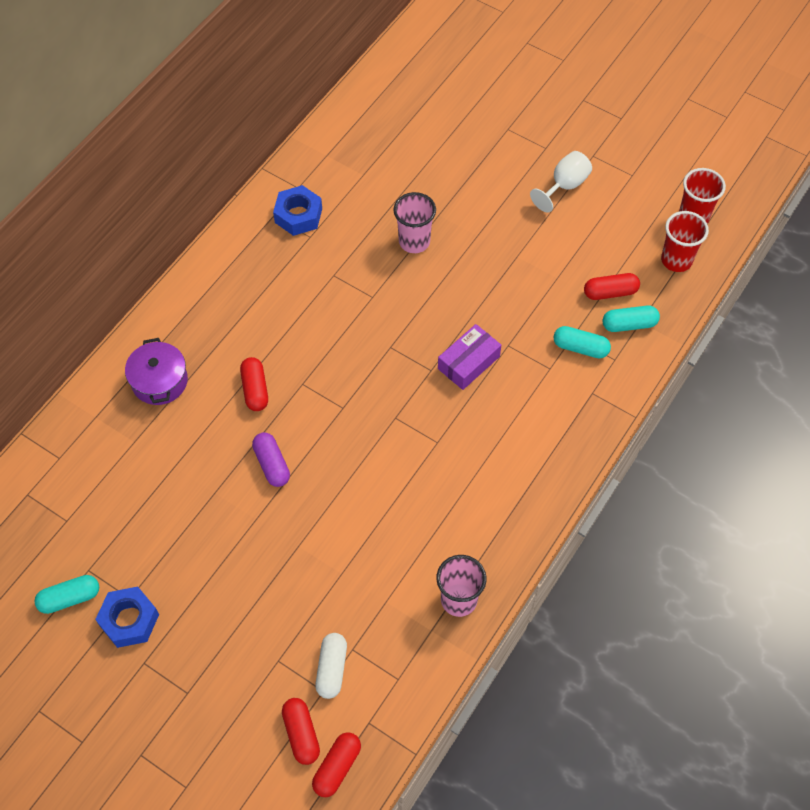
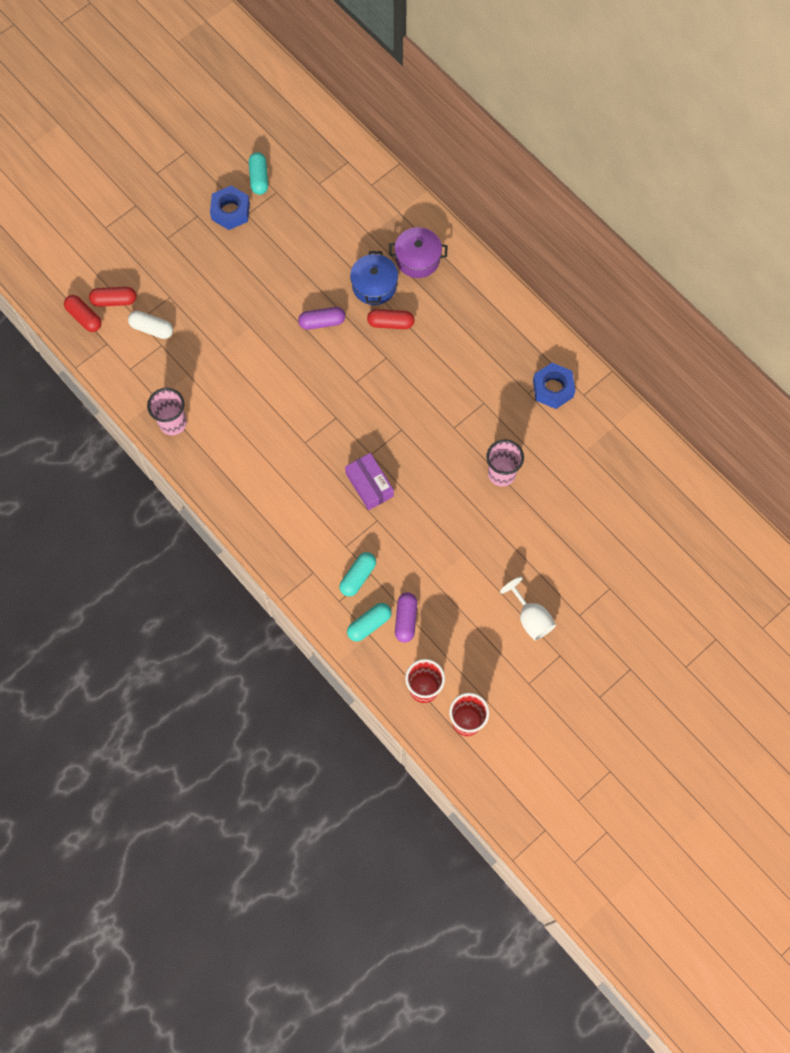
camera: 105 degrees right, 10 degrees up
red capsule [584,273,640,300] -> purple capsule [395,592,417,643]
turquoise capsule [603,305,660,332] -> turquoise capsule turned 45 degrees clockwise [347,603,392,641]
none -> blue pot [350,251,398,305]

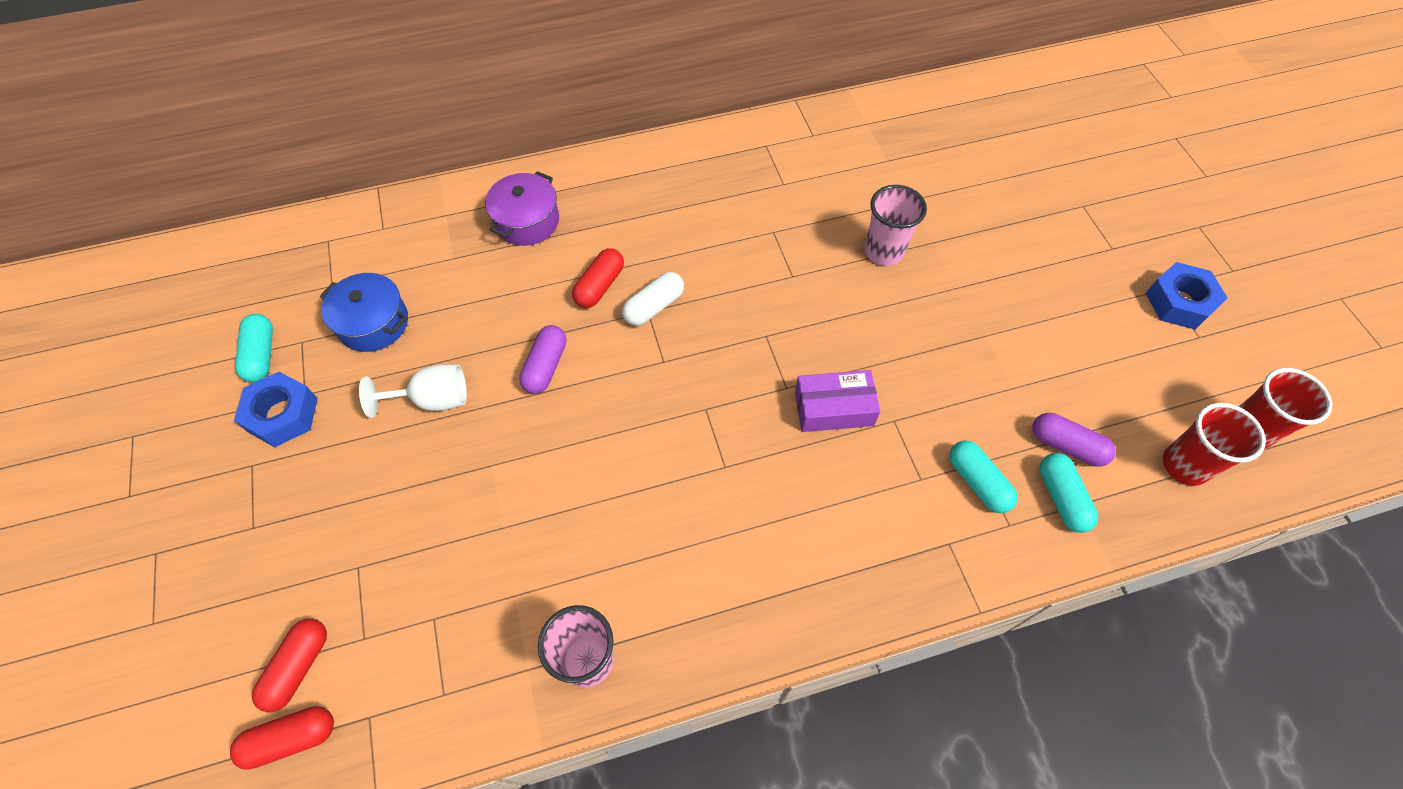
camera: 65 degrees left, 10 degrees down
white capsule [128,311,173,339] -> white capsule moved to [622,272,684,326]
turquoise capsule [249,152,268,195] -> turquoise capsule turned 60 degrees clockwise [235,314,273,382]
blue pot [350,251,398,305] -> blue pot moved to [320,273,408,352]
white goblet [500,577,556,641] -> white goblet moved to [359,364,467,418]
blue nut [533,363,575,409] -> blue nut moved to [1145,262,1227,330]

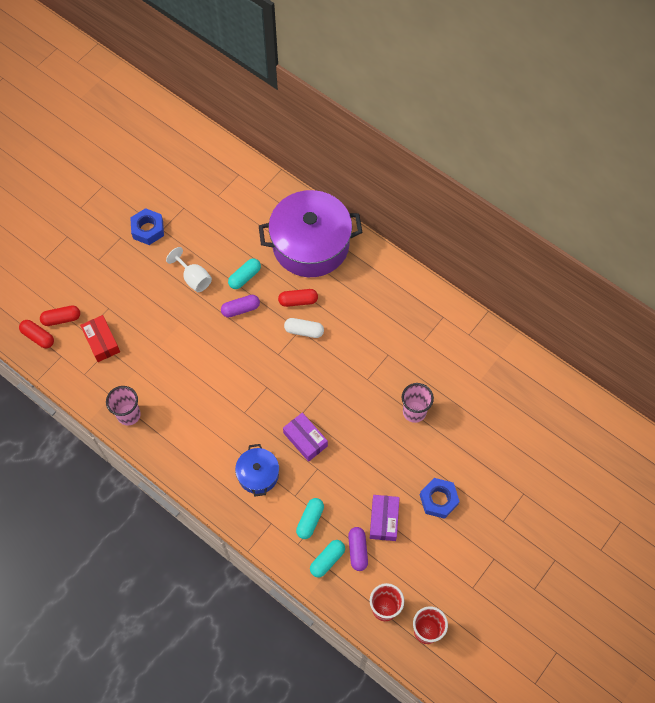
camera: 55 degrees right, 5 degrees up
turquoise capsule [235,314,273,382] -> turquoise capsule moved to [228,258,261,289]
blue pot [320,273,408,352] -> blue pot moved to [235,444,279,496]
purple pot [485,171,559,246] -> purple pot [259,190,363,277], size x2.06
blue nut [1145,262,1227,330] -> blue nut moved to [420,478,460,519]
none -> red box [80,315,120,362]
none -> purple box [370,495,400,541]

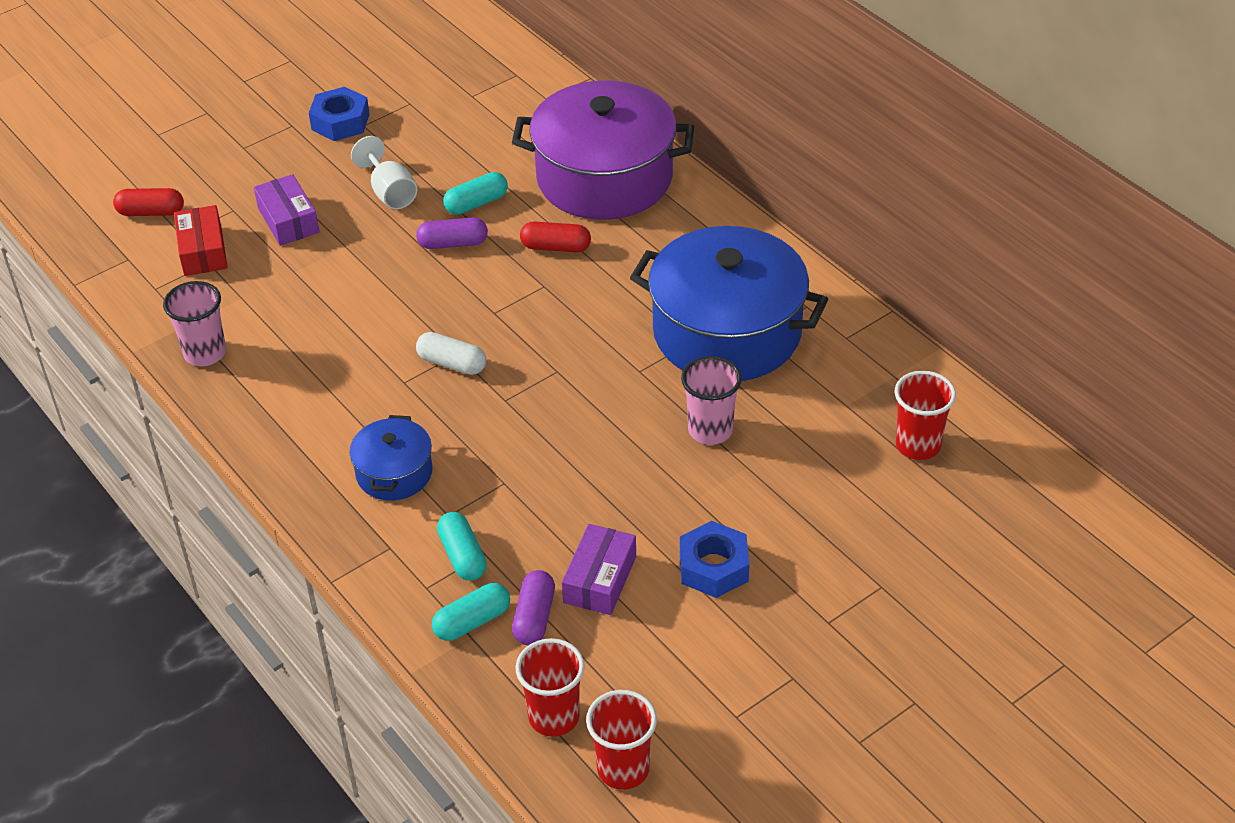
camera: 15 degrees right, 20 degrees down
red capsule [19,320,54,348] -> none
purple box [283,413,328,462] -> purple box moved to [254,174,319,246]
white capsule [284,318,324,338] -> white capsule moved to [416,332,486,375]
turquoise capsule [296,498,324,539] -> turquoise capsule turned 60 degrees counterclockwise [437,512,487,580]
none -> blue pot [630,226,828,381]
none -> red cup [895,371,956,460]

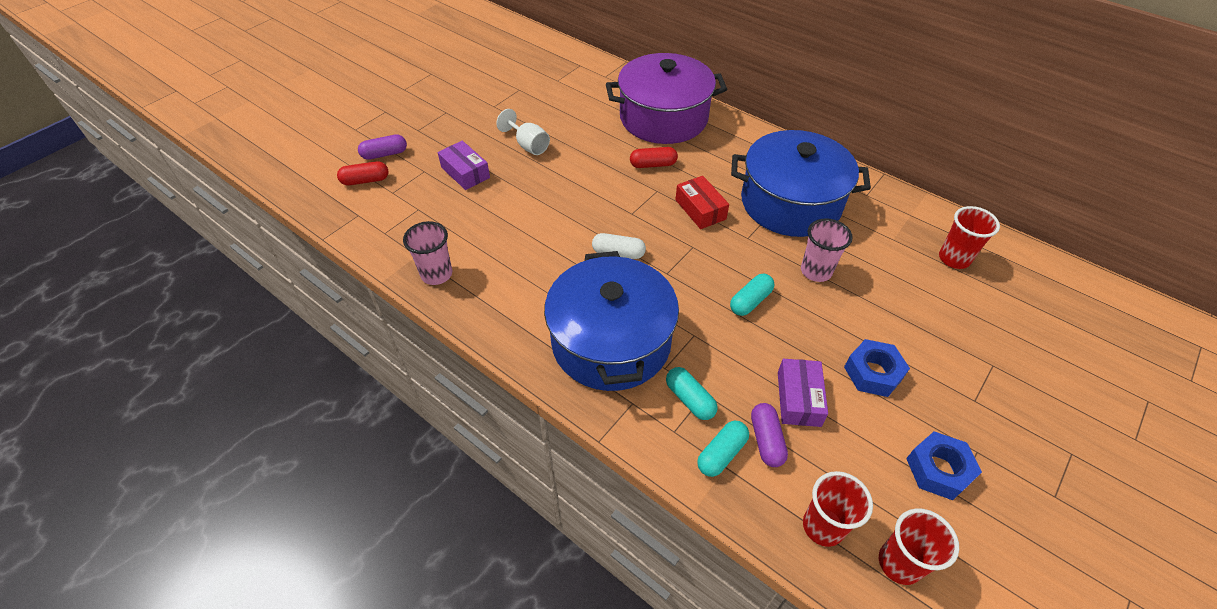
camera: 15 degrees left, 5 degrees up
red box [174,205,228,276] -> red box moved to [675,176,729,229]
blue nut [309,87,370,141] -> blue nut moved to [906,431,982,500]
blue pot [349,415,433,501] -> blue pot [544,251,679,391], size x2.06
purple capsule [416,218,488,249] -> purple capsule moved to [358,134,407,160]
turquoise capsule [443,172,508,215] -> turquoise capsule moved to [730,274,774,316]

